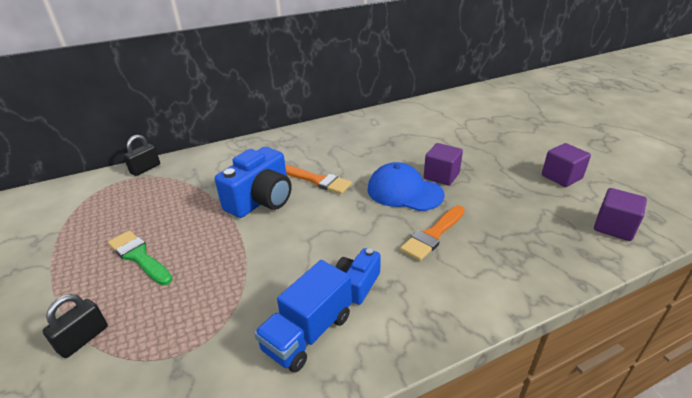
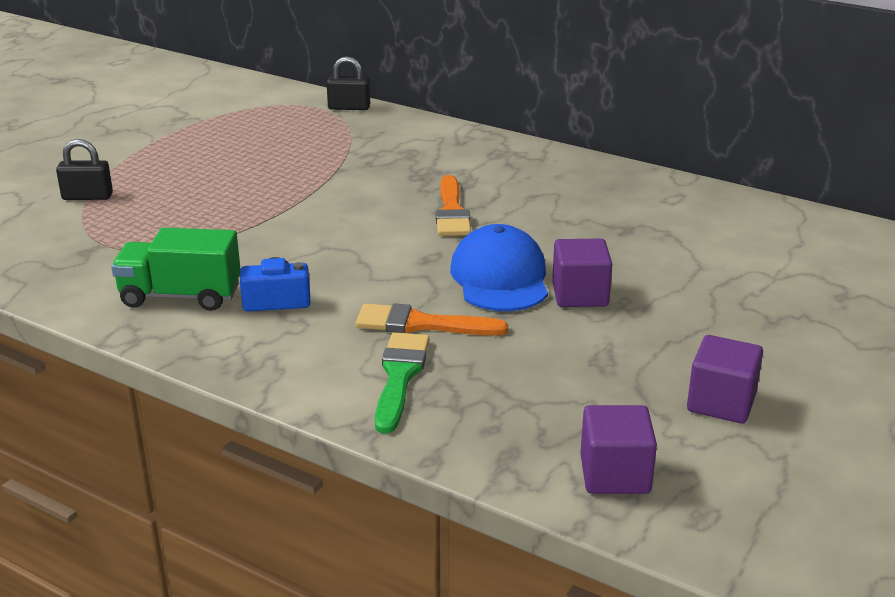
camera: 55 degrees right, 5 degrees down
green brush [108,231,173,285] -> green brush moved to [375,332,430,434]
blue camera [215,147,292,218] -> none
blue truck [254,260,352,373] -> green truck [111,228,241,311]

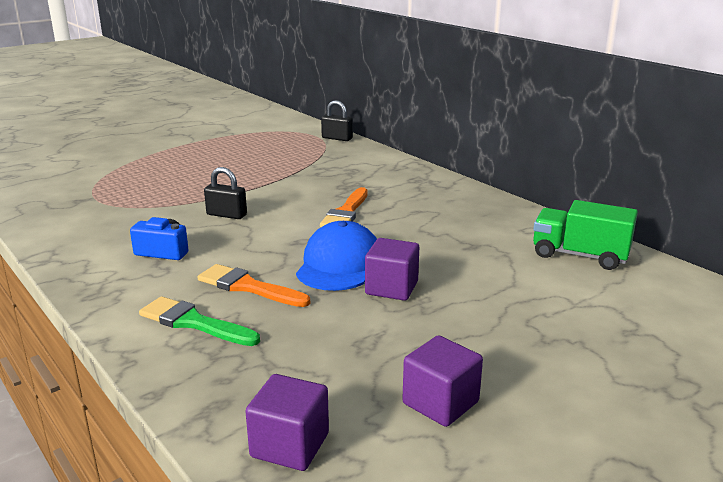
camera: 20 degrees right, 5 degrees down
black padlock [56,139,113,200] -> black padlock moved to [204,167,247,219]
green truck [111,228,241,311] -> green truck moved to [533,200,638,270]
green brush [375,332,430,434] -> green brush turned 90 degrees counterclockwise [139,296,260,346]

